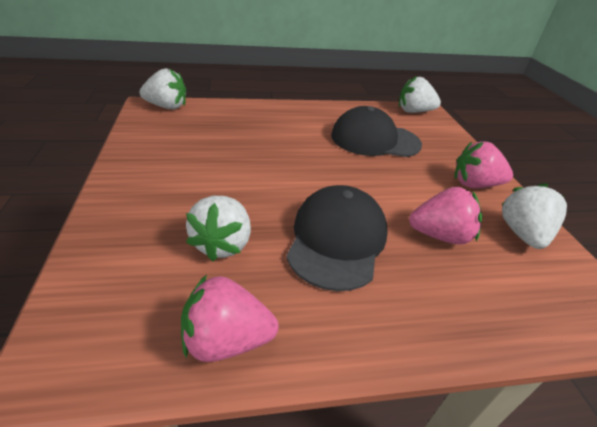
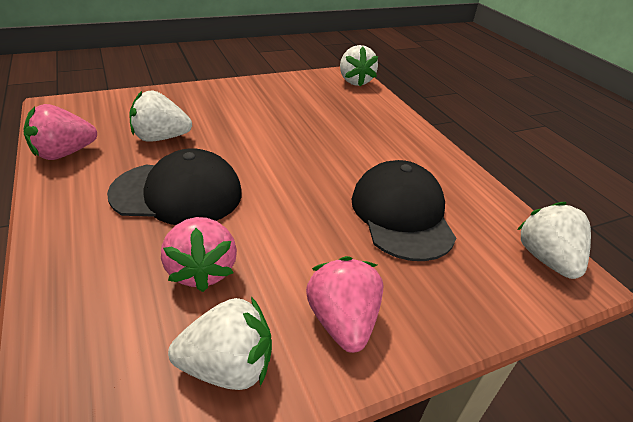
camera: 75 degrees right, 0 degrees up
pink strawberry [181,275,279,362] -> pink strawberry turned 105 degrees counterclockwise [23,104,97,160]

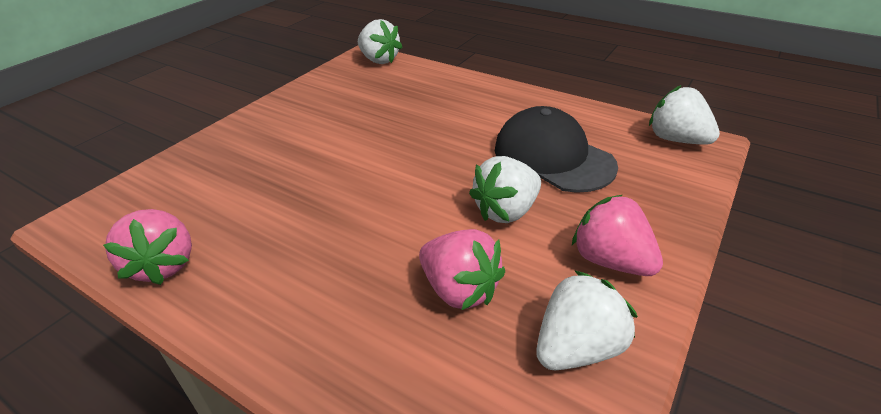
camera: 30 degrees left, 0 degrees up
pink strawberry [23,104,97,160] -> pink strawberry turned 45 degrees counterclockwise [103,209,192,285]
black cap [107,148,242,225] -> none
white strawberry [129,91,192,142] -> white strawberry moved to [469,156,541,223]

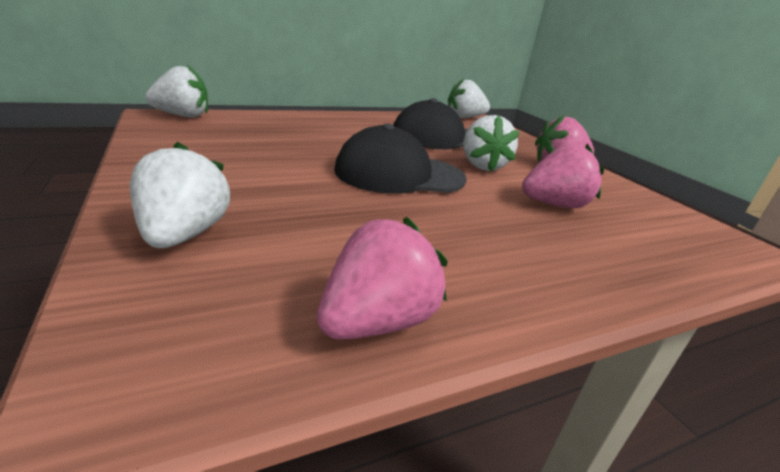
camera: 60 degrees left, 10 degrees down
pink strawberry [103,209,192,285] -> pink strawberry turned 60 degrees counterclockwise [317,217,448,340]
white strawberry [536,270,638,370] -> white strawberry moved to [130,142,230,248]
none -> black cap [334,123,467,194]

